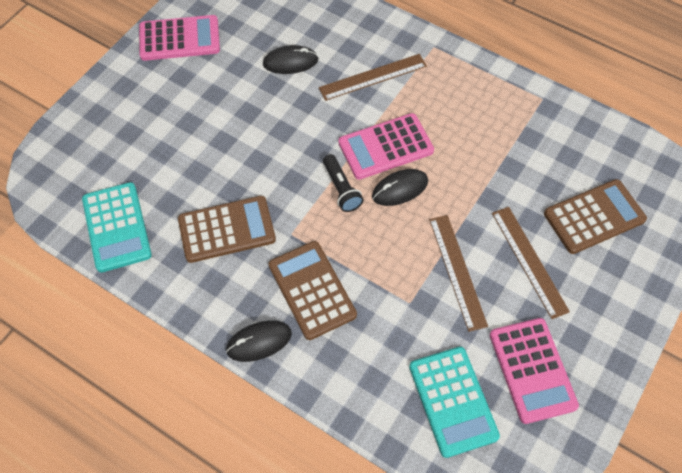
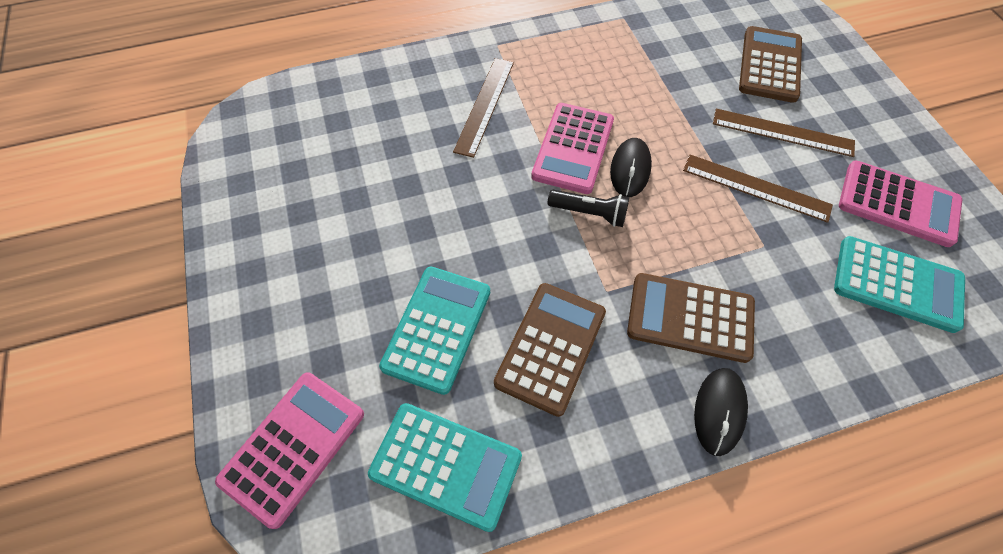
camera: 50 degrees left, 0 degrees up
pink calculator [139,15,220,61] -> pink calculator moved to [215,372,364,529]
black mouse [263,45,319,74] -> none
none -> turquoise calculator [379,267,490,395]

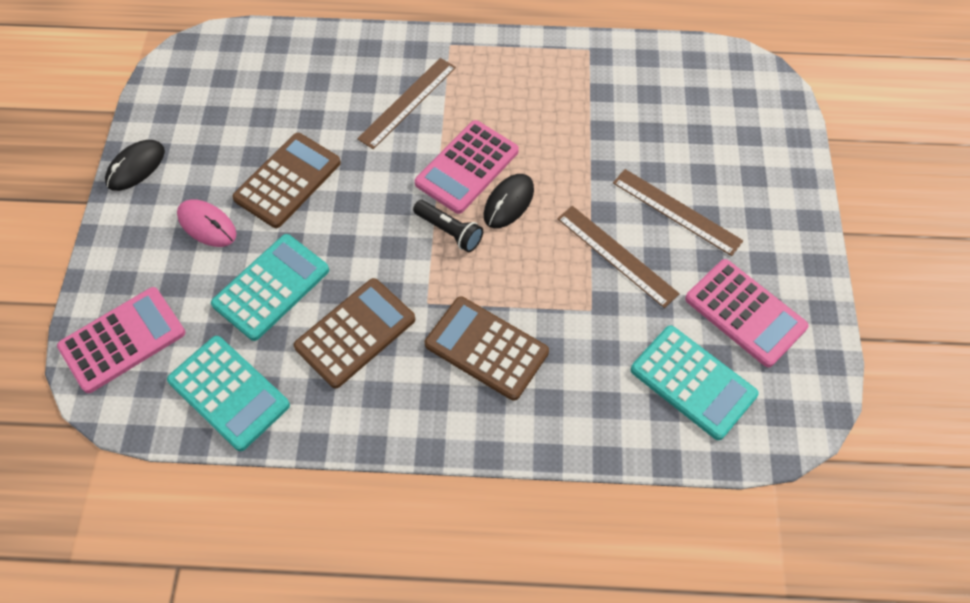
camera: 20 degrees right, 0 degrees up
black mouse [694,368,748,456] -> black mouse moved to [105,140,165,191]
brown calculator [739,26,802,103] -> brown calculator moved to [232,133,341,228]
none -> pink mouse [177,199,236,247]

